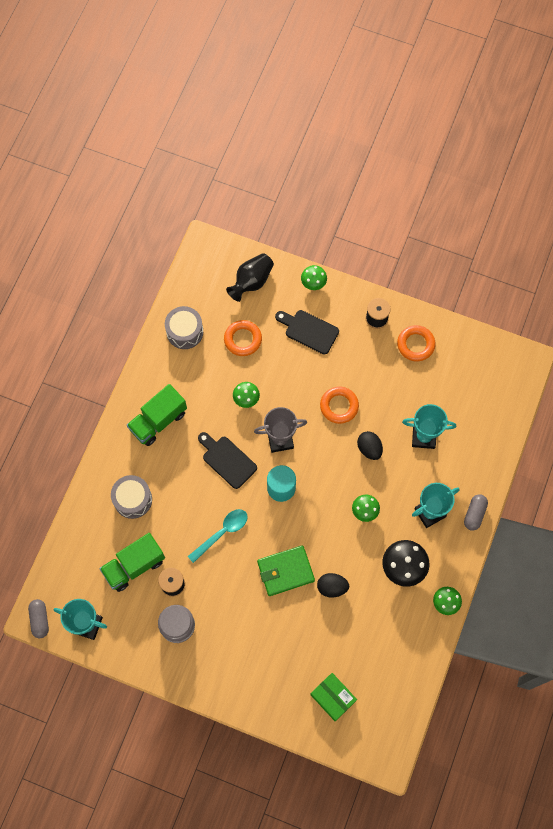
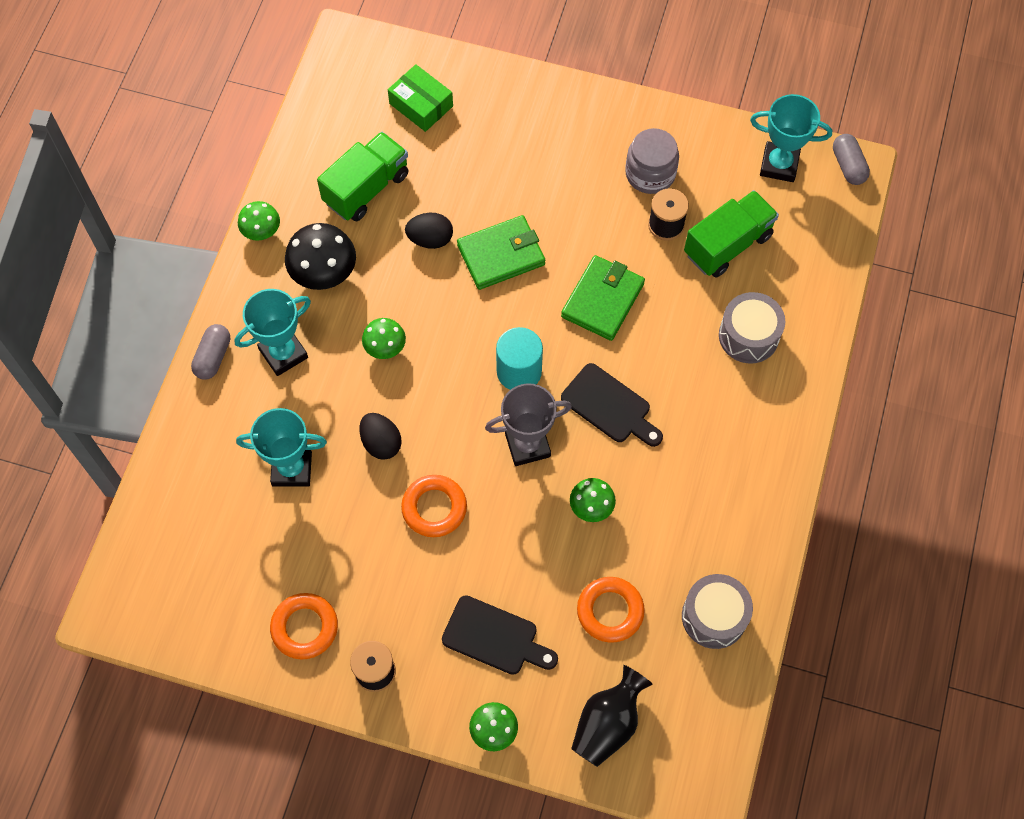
camera: 175 degrees right, 5 degrees down
green truck [127,384,187,446] -> green truck moved to [317,132,409,221]
turquoise spoon [188,509,248,563] -> green wallet [561,255,645,341]

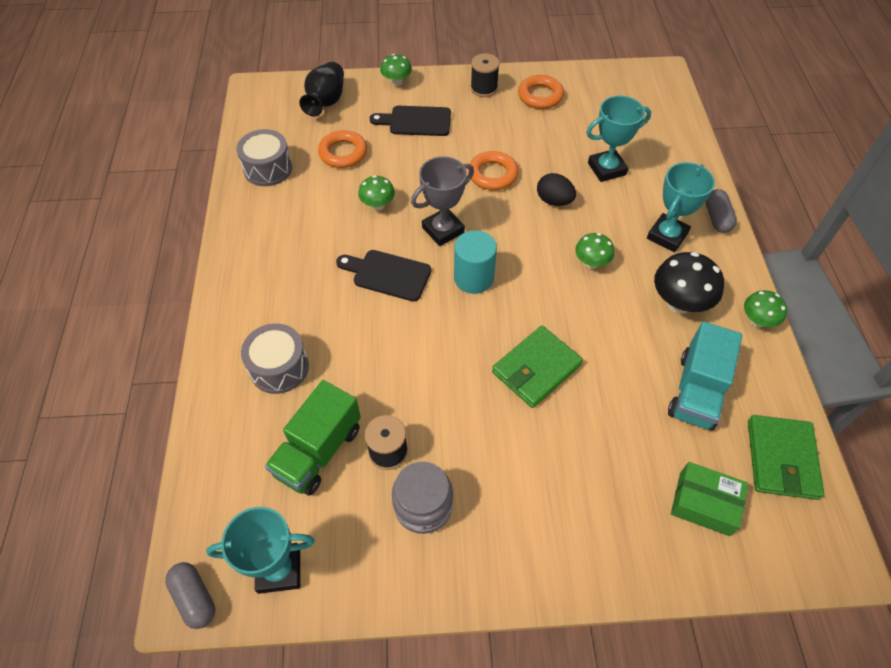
camera: 160 degrees right, 10 degrees down
green truck [317,132,409,221] -> turquoise truck [668,322,742,431]
black egg [405,213,453,249] -> none
green wallet [561,255,645,341] -> green wallet moved to [748,415,824,500]

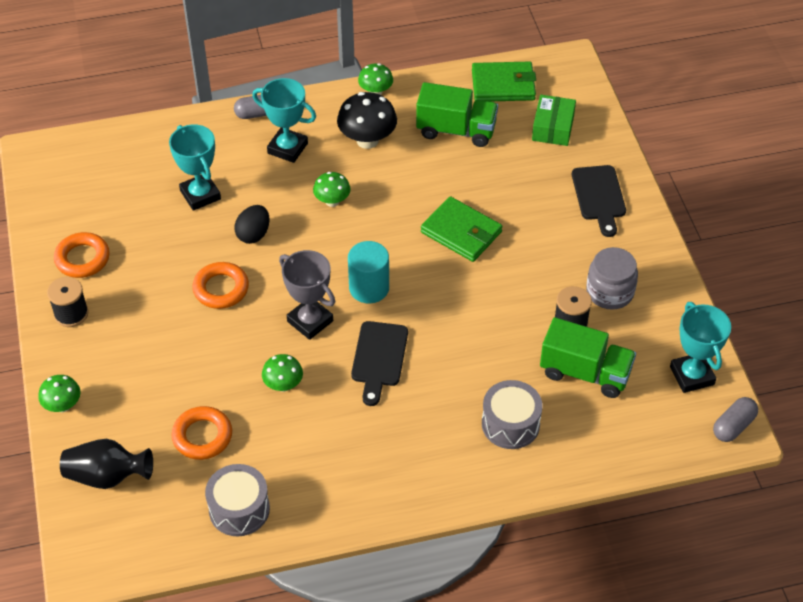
camera: 100 degrees left, 5 degrees down
black cutting board [370,106,451,136] -> black cutting board moved to [572,165,626,237]
turquoise truck [668,322,742,431] -> green truck [416,82,498,147]

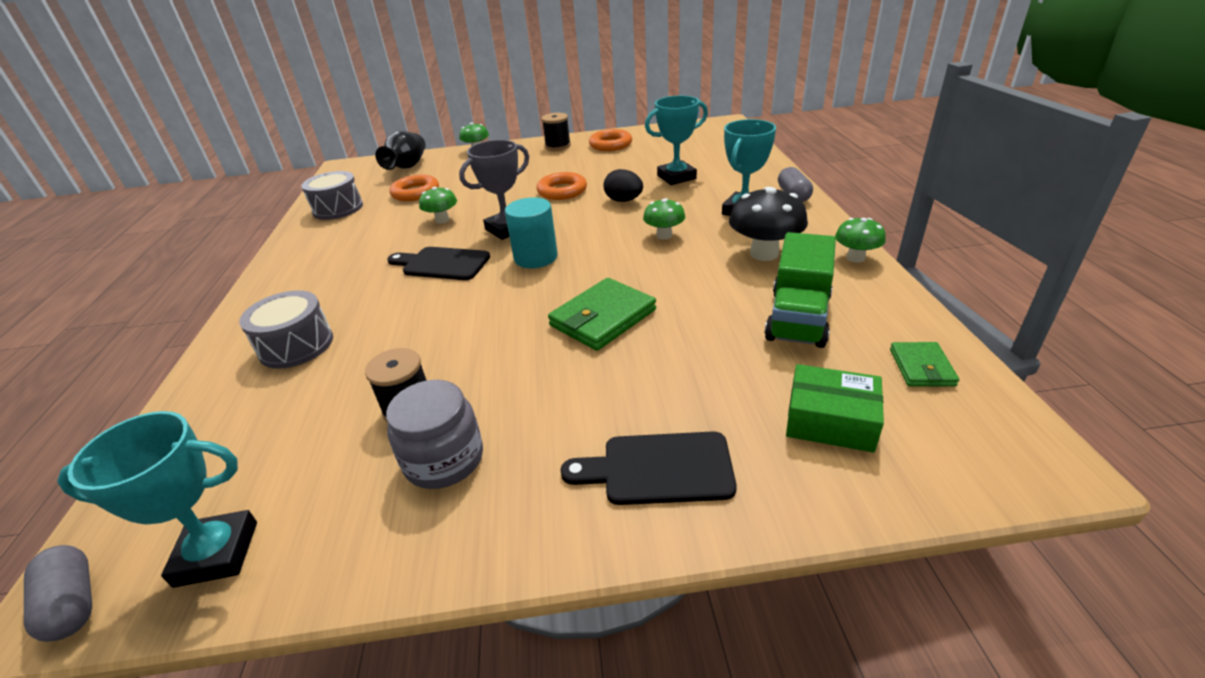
camera: 100 degrees right, 15 degrees down
green wallet [472,62,536,101] -> green wallet [890,342,959,386], size x0.57
green truck [540,317,636,398] -> none

